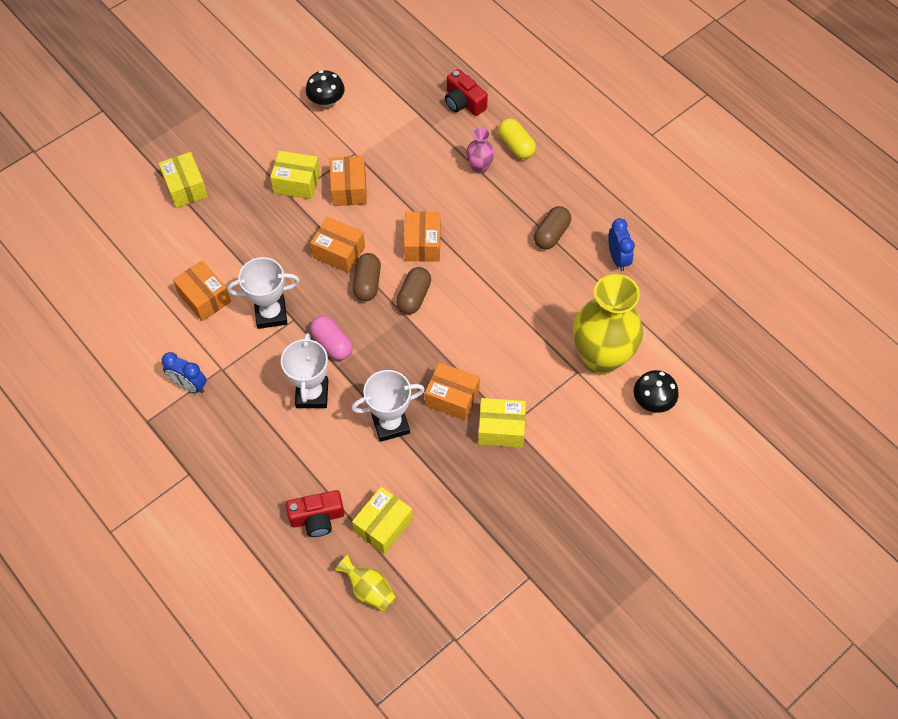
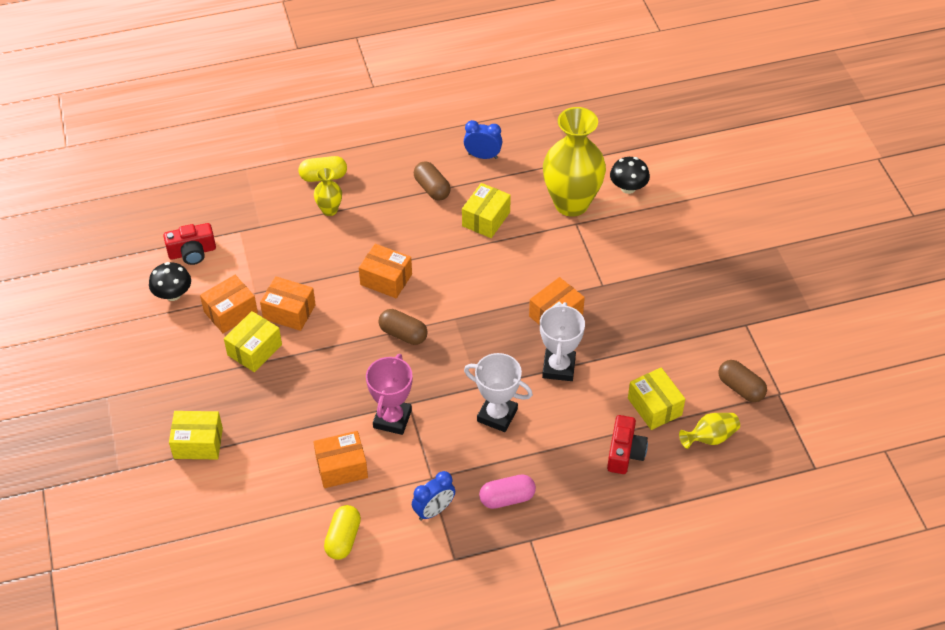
camera: 65 degrees left, 10 degrees down
white trophy [227,257,300,329] -> pink trophy [366,354,412,435]
orange box [310,217,365,273] -> orange box moved to [200,275,258,333]
pink capsule [310,316,353,360] -> pink capsule moved to [479,474,536,509]
brown capsule [396,267,431,314] -> brown capsule moved to [718,360,767,402]
red camera [445,69,488,116] -> red camera moved to [163,223,216,265]
pink vase [466,127,495,174] -> yellow vase [314,167,342,216]
yellow box [478,398,526,448] -> yellow box moved to [462,183,511,238]
none -> yellow capsule [324,505,361,560]

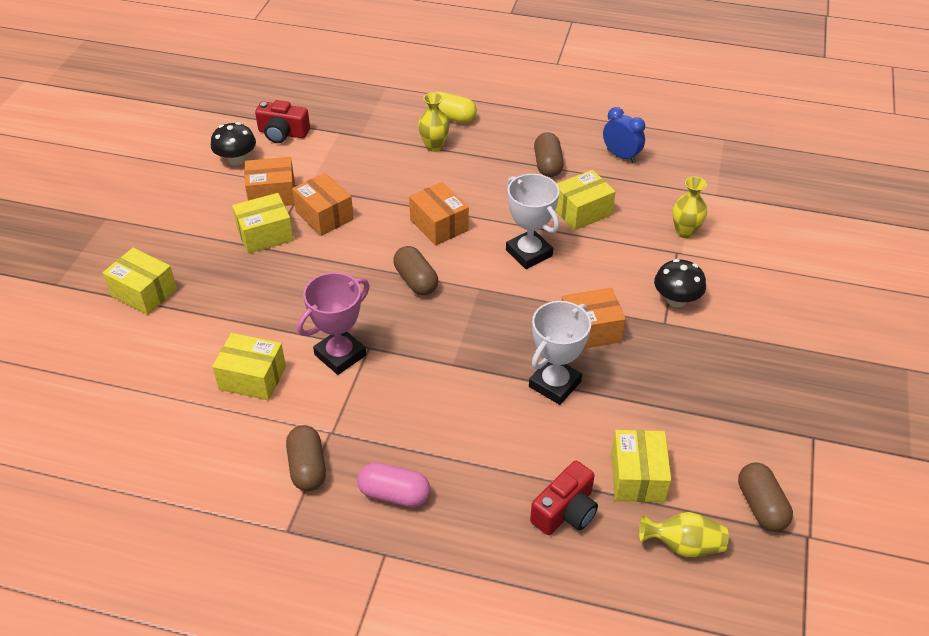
camera: 30 degrees right, 5 degrees down
orange box [313,431,368,488] -> yellow box [212,333,286,400]
yellow capsule [324,505,361,560] -> none
blue clock [412,471,455,521] -> brown capsule [286,425,326,491]
white trophy [464,353,533,432] -> white trophy moved to [506,174,560,269]
yellow vase [543,107,606,217] -> yellow vase [672,176,707,238], size x0.46
black mushroom [610,157,650,194] -> black mushroom moved to [654,259,706,307]

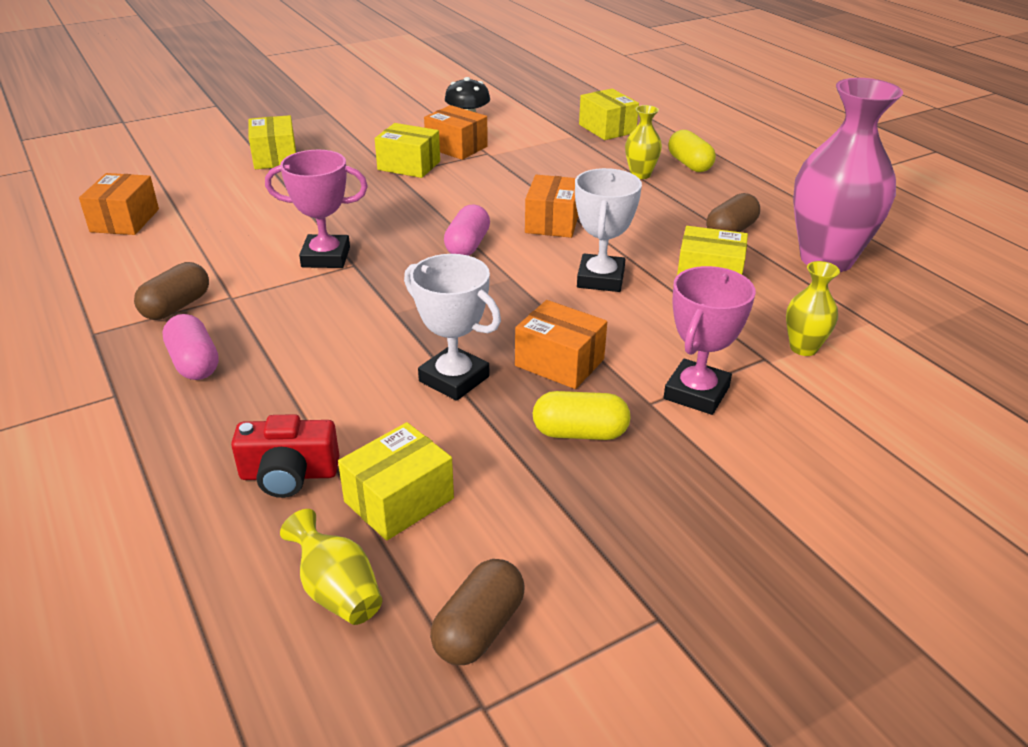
camera: 45 degrees right, 10 degrees down
yellow box [212,333,286,400] -> yellow box moved to [579,89,639,140]
red camera [255,100,310,143] -> none
orange box [292,173,354,236] -> orange box moved to [79,173,159,235]
brown capsule [393,246,438,295] -> pink capsule [444,205,490,256]
white trophy [529,301,591,405] -> white trophy turned 45 degrees clockwise [404,254,501,401]
blue clock [603,107,645,163] -> pink vase [793,78,903,272]
black mushroom [654,259,706,307] -> pink trophy [663,266,756,415]
none -> yellow capsule [533,391,631,440]

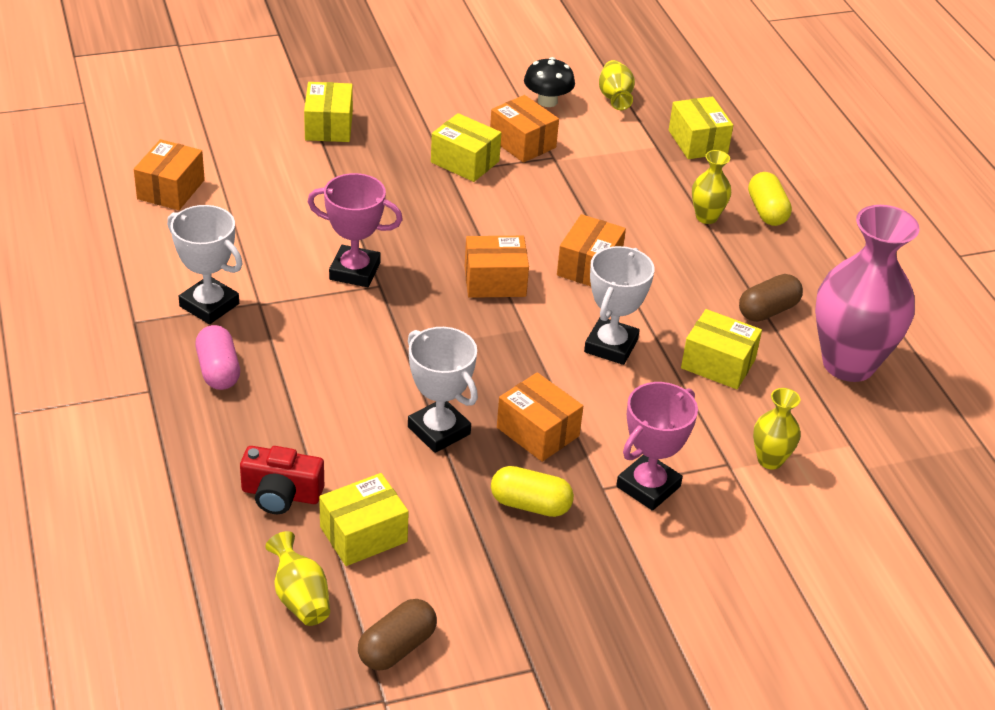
camera: 10 degrees right, 5 degrees up
brown capsule [134,262,209,320] -> white trophy [167,205,243,324]
pink capsule [444,205,490,256] -> orange box [465,236,529,298]
none -> yellow vase [599,60,635,110]

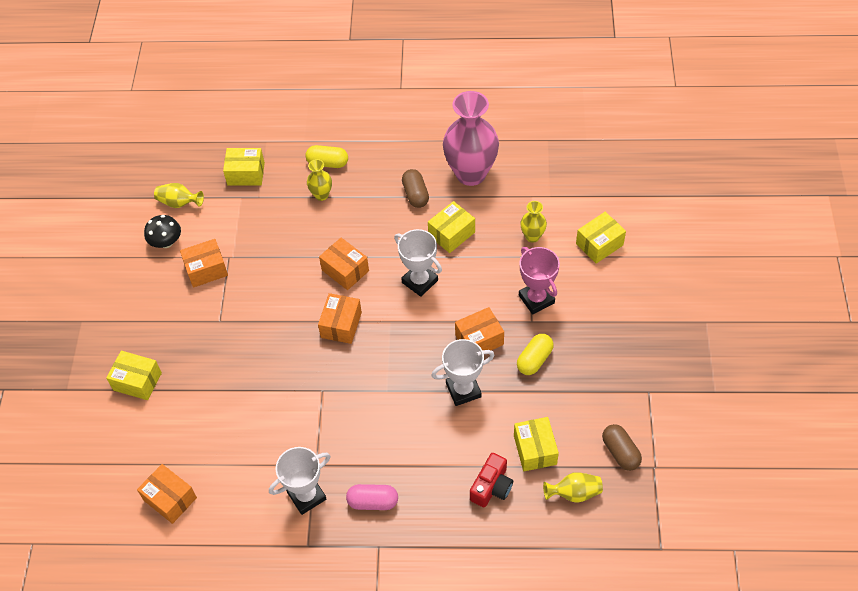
camera: 65 degrees left, 15 degrees up
pink trophy [308,173,403,287] -> none
yellow box [431,113,501,182] -> yellow box moved to [576,212,626,264]

